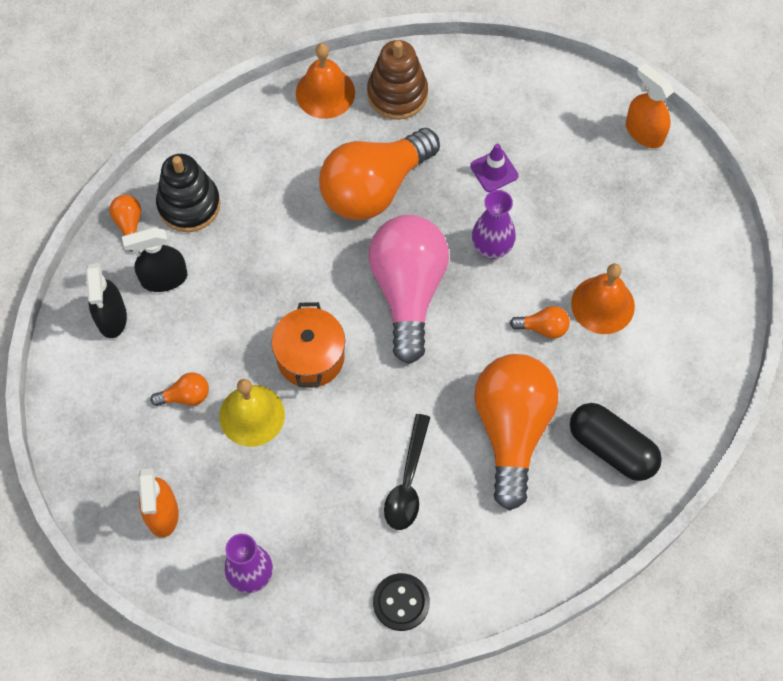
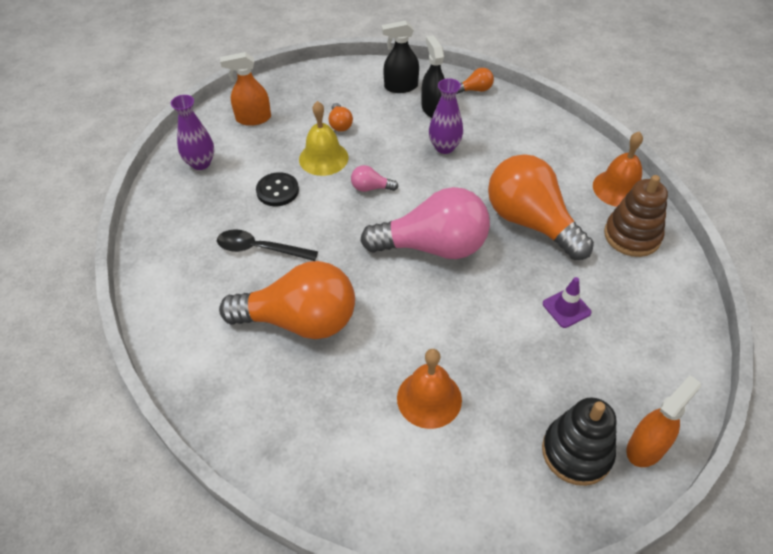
camera: 90 degrees right, 15 degrees down
black stacking toy [156,154,220,232] -> black stacking toy moved to [542,398,617,486]
orange pot [271,302,345,388] -> pink light bulb [351,165,398,192]
black button [373,573,430,631] -> black button moved to [256,172,299,206]
purple vase [472,190,516,259] -> purple vase moved to [429,78,463,154]
orange light bulb [510,306,570,339] -> none
black capsule [570,403,662,481] -> none

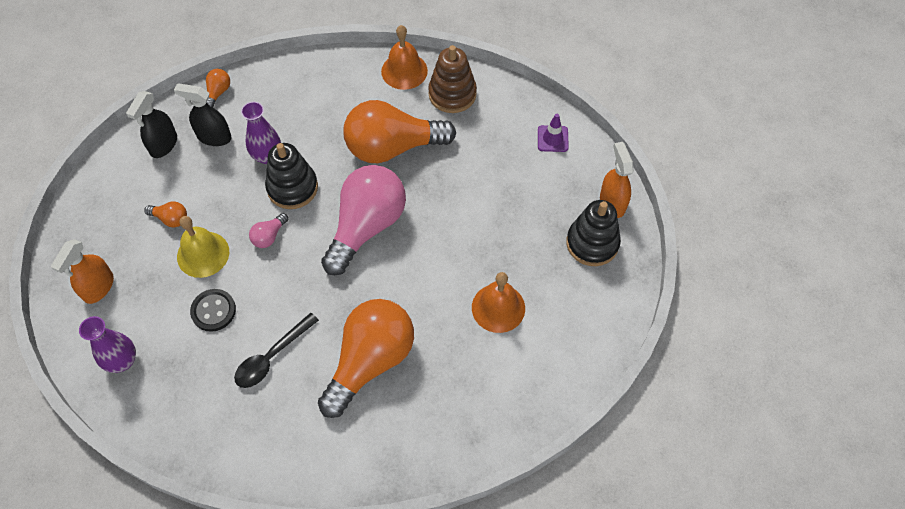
camera: 60 degrees left, 10 degrees up
purple traffic cone [543,277,592,328] -> purple traffic cone moved to [538,114,569,152]
none -> black stacking toy [265,143,318,209]

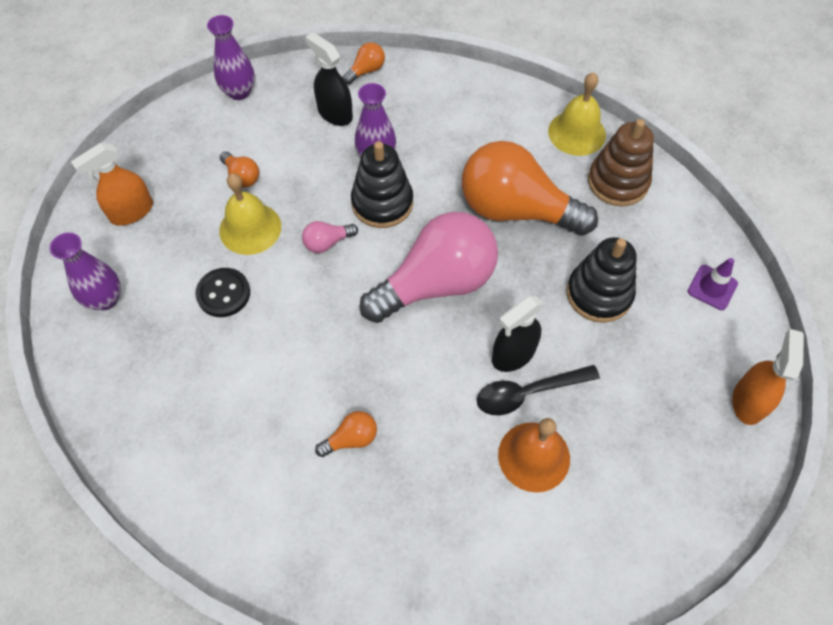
camera: 30 degrees right, 0 degrees up
black spray bottle [126,91,177,158] -> black spray bottle moved to [492,296,544,372]
black spoon [234,313,319,388] -> black spoon moved to [477,365,600,415]
orange light bulb [318,299,414,418] -> orange light bulb [315,411,377,457], size x0.40
orange bell [381,25,428,90] -> yellow bell [548,72,606,156]
black stacking toy [566,200,621,266] -> black stacking toy moved to [567,237,637,323]
none -> purple vase [207,15,255,100]

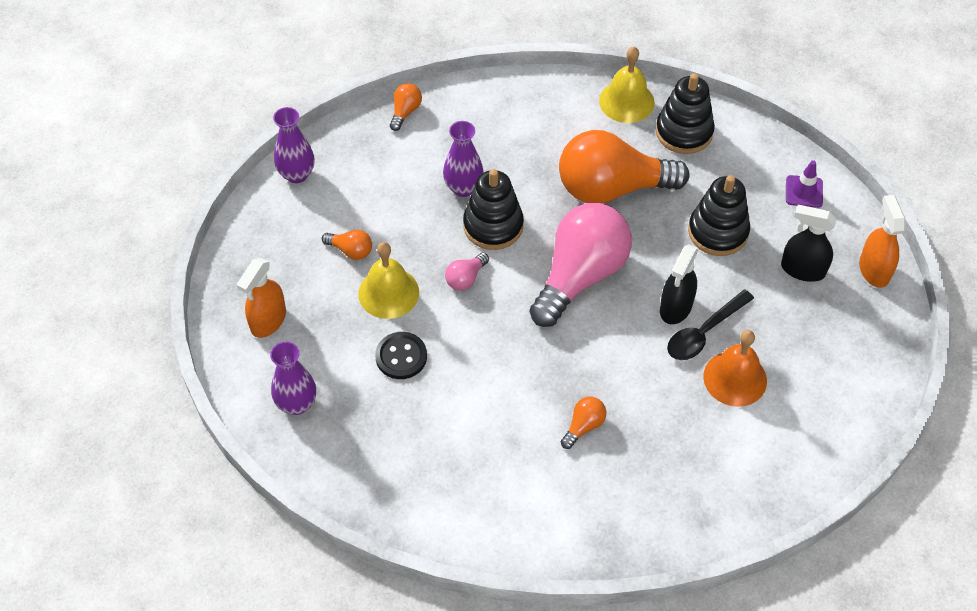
camera: 25 degrees left, 5 degrees down
black spray bottle [305,32,353,126] -> black spray bottle moved to [781,205,837,282]
brown stacking toy [588,119,654,206] -> black stacking toy [656,73,715,154]

